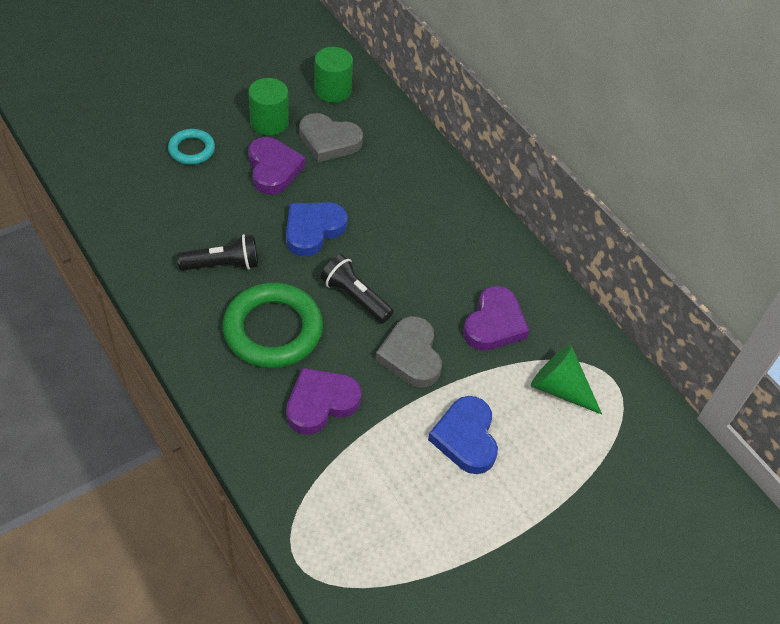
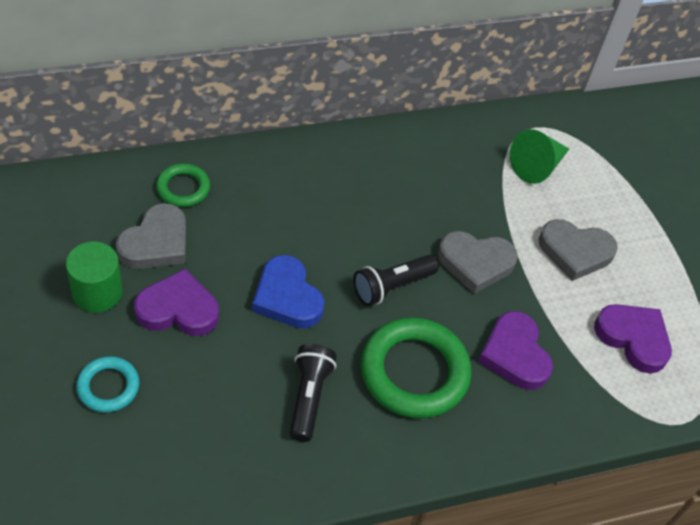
camera: 75 degrees left, 0 degrees up
green cylinder [314,47,353,103] -> none
blue heart [428,396,498,474] -> grey heart [539,219,618,281]
purple heart [463,286,529,350] -> purple heart moved to [594,304,672,374]
none -> green ring [156,163,210,207]

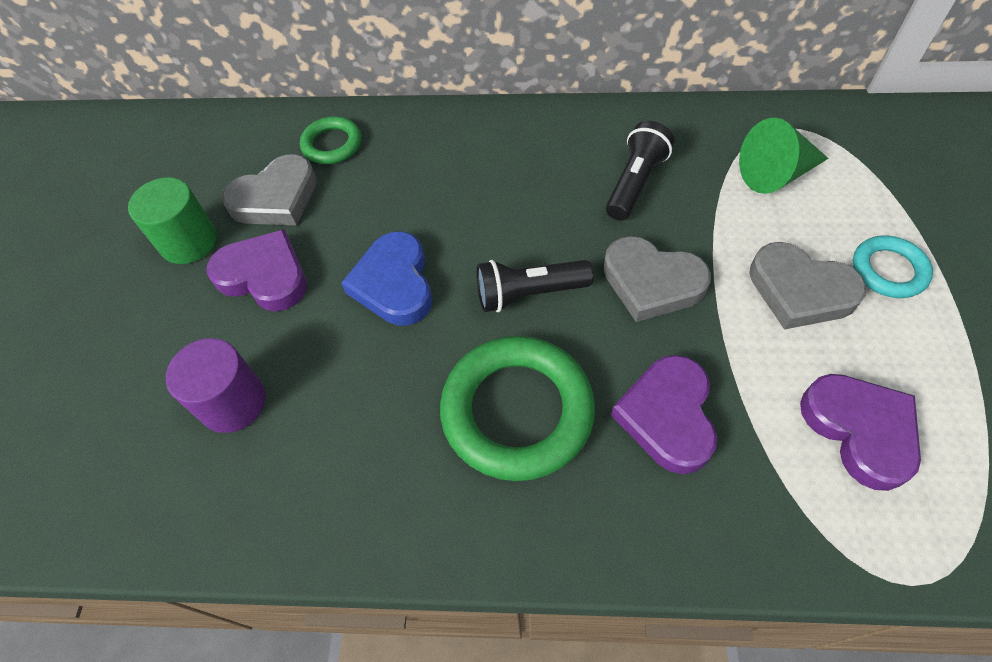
camera: 30 degrees right, 5 degrees up
turquoise ring [76,356,139,413] -> turquoise ring moved to [853,236,933,298]
black flashlight [290,344,337,442] -> black flashlight moved to [606,121,674,221]
none -> purple cylinder [166,338,266,433]

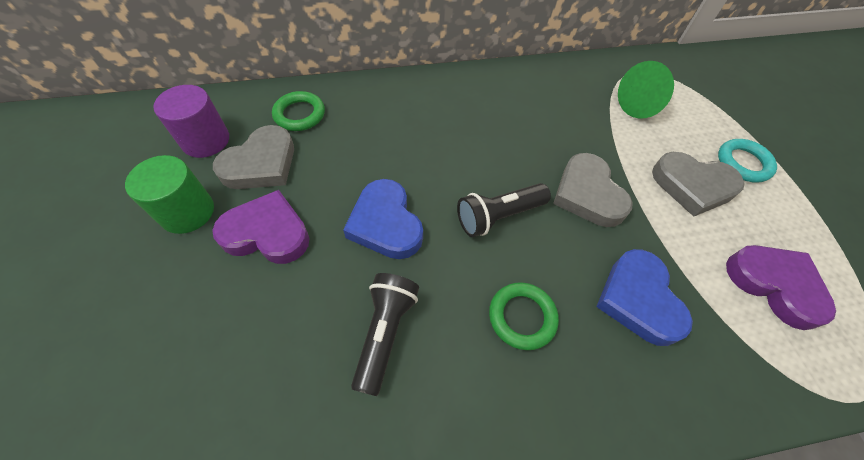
camera: 20 degrees left, 0 degrees up
purple cylinder [166,338,266,433] -> purple cylinder moved to [153,85,229,158]
green ring [440,336,595,481] -> green ring [489,282,559,350], size x0.53
grey heart [603,236,711,322] -> grey heart turned 60 degrees clockwise [553,153,633,227]
black flashlight [606,121,674,221] -> black flashlight moved to [351,273,419,396]
purple heart [611,355,717,474] -> blue heart [596,249,693,346]

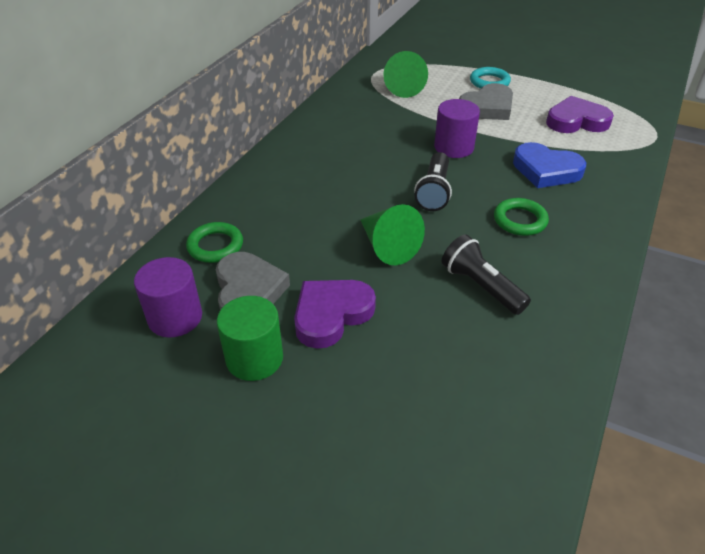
camera: 50 degrees left, 15 degrees down
blue heart [343,179,423,259] -> green cone [360,204,425,265]
grey heart [553,153,633,227] -> purple cylinder [434,99,480,158]

